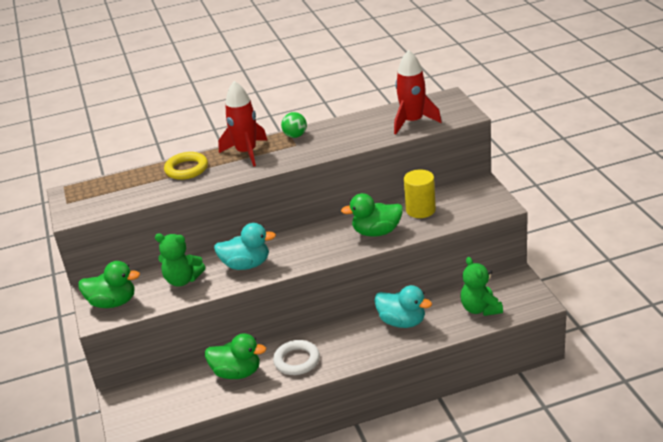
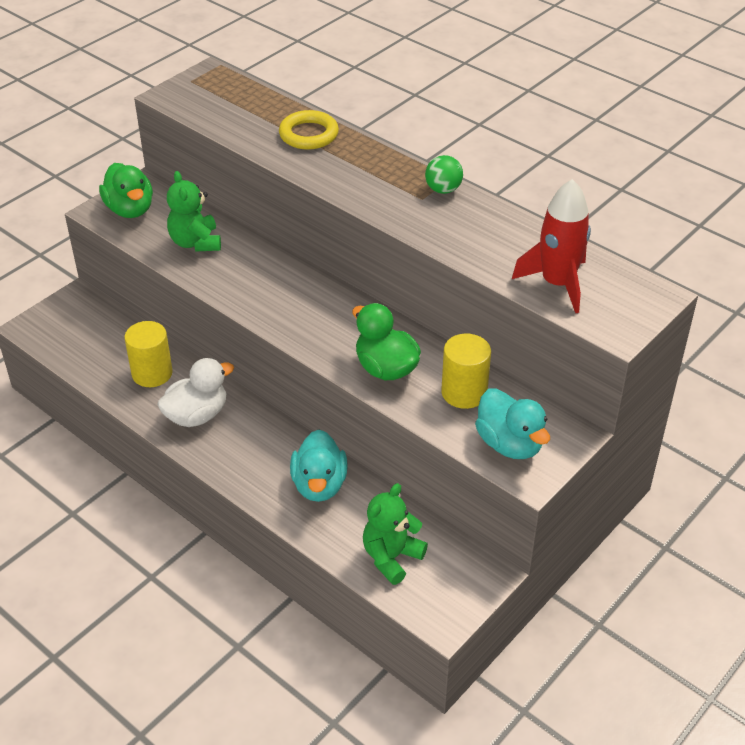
camera: 55 degrees right, 10 degrees up
green duck [205,333,266,379] -> yellow cylinder [125,321,173,387]
turquoise duck [214,223,276,270] -> turquoise duck moved to [475,388,550,459]
red rocket [218,81,267,167] -> none
white ring [273,340,320,375] -> white duck [157,358,234,427]

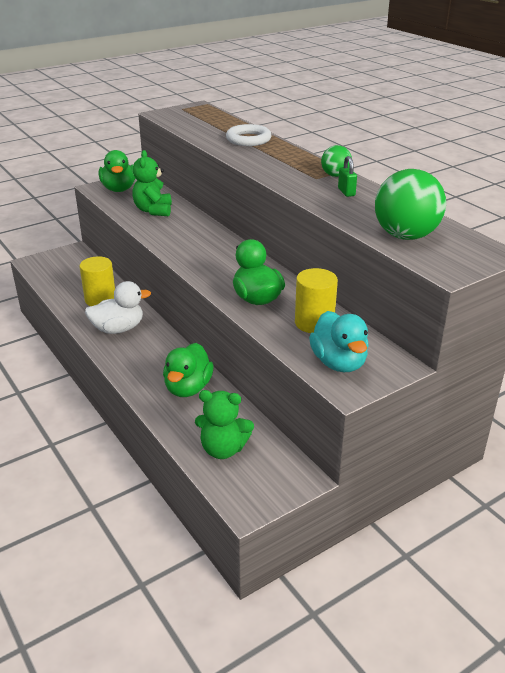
camera: 15 degrees right, 10 degrees down
yellow ring [279,110,339,150] -> white ring [226,124,272,146]
turquoise duck [290,430,348,502] -> green duck [163,343,214,397]
green teddy bear [363,483,428,585] -> green teddy bear turned 135 degrees counterclockwise [195,390,254,459]
red rocket [512,179,591,313] -> green ball [375,169,446,240]
none -> green padlock [338,156,357,197]

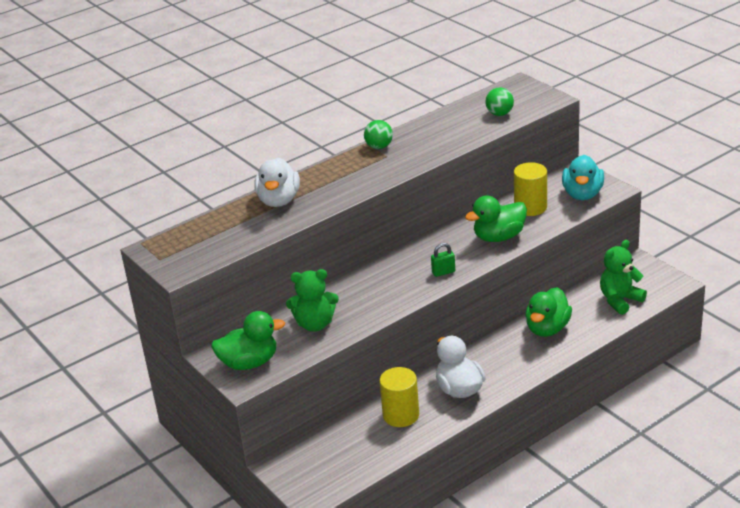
camera: 90 degrees left, 0 degrees up
green duck [163,343,214,397] -> green duck turned 105 degrees clockwise [525,287,572,337]
green teddy bear [195,390,254,459] -> green teddy bear turned 135 degrees counterclockwise [600,240,647,315]
white ring [226,124,272,146] -> white duck [254,158,300,207]
turquoise duck [309,311,369,372] -> turquoise duck turned 120 degrees clockwise [562,155,604,200]
green padlock [338,156,357,197] -> green padlock moved to [431,243,455,277]
green ball [375,169,446,240] -> green ball [485,88,514,116], size x0.53

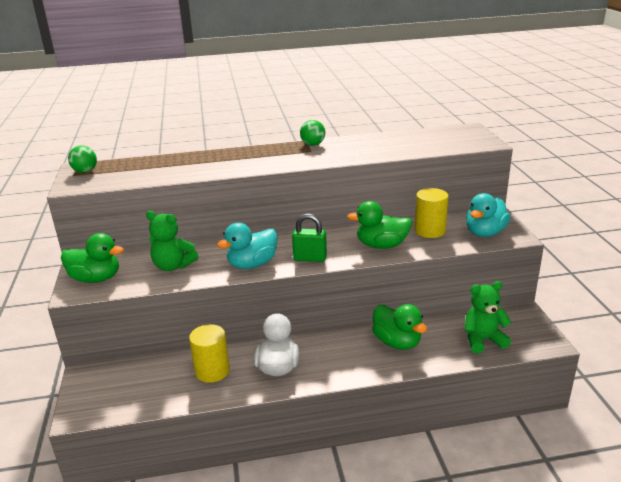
camera: 25 degrees right, 5 degrees down
white duck [254,158,300,207] -> none
green padlock [431,243,455,277] -> green padlock [292,213,327,262], size x1.52
green ball [485,88,514,116] -> green ball moved to [68,145,97,173]
green duck [525,287,572,337] -> green duck turned 90 degrees counterclockwise [372,304,427,350]
none -> turquoise duck [217,223,277,269]

